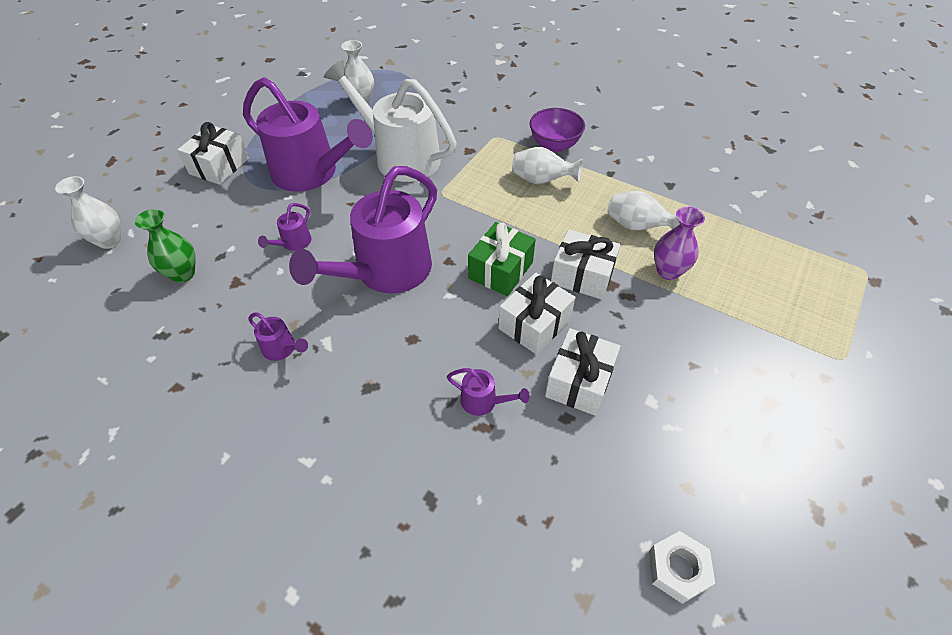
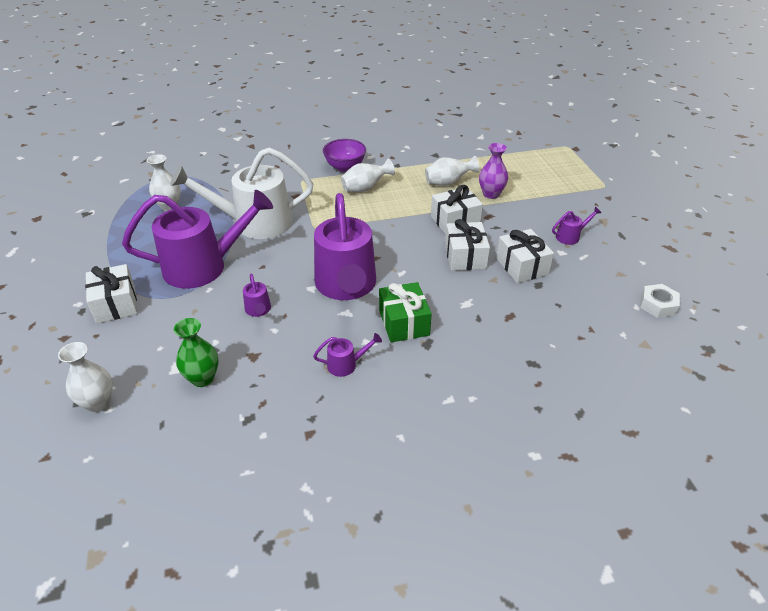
camera: 45 degrees left, 10 degrees down
purple watering can [447,368,530,416] -> purple watering can moved to [552,207,601,245]
green gift [468,222,536,296] -> green gift moved to [379,282,432,342]

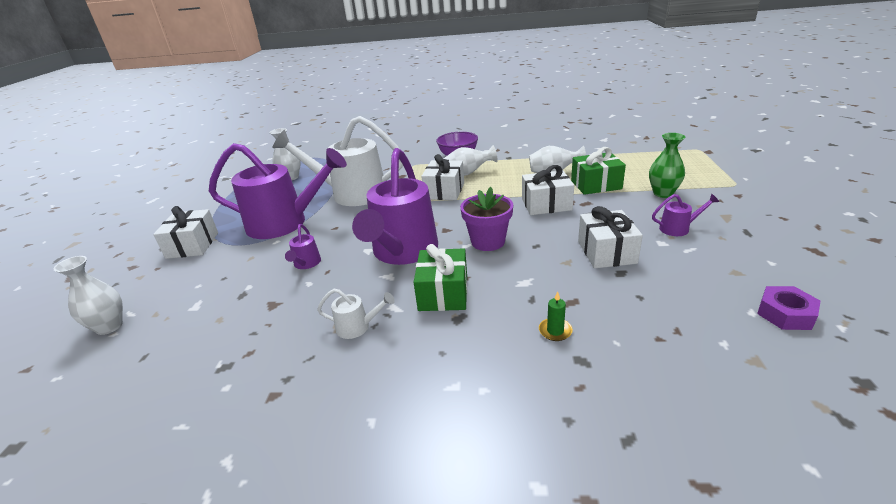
camera: 20 degrees right, 10 degrees down
green vase [174,318,219,387] -> green vase moved to [649,133,685,198]
purple watering can [313,333,382,377] -> white watering can [317,289,395,339]
white gift [445,219,490,271] -> white gift moved to [421,154,464,200]
purple vase [479,143,508,199] -> green gift [571,147,626,195]
white nut [640,284,680,318] -> purple nut [757,286,820,330]
none -> purple flower pot [460,187,513,251]
none -> green candle [539,291,573,341]

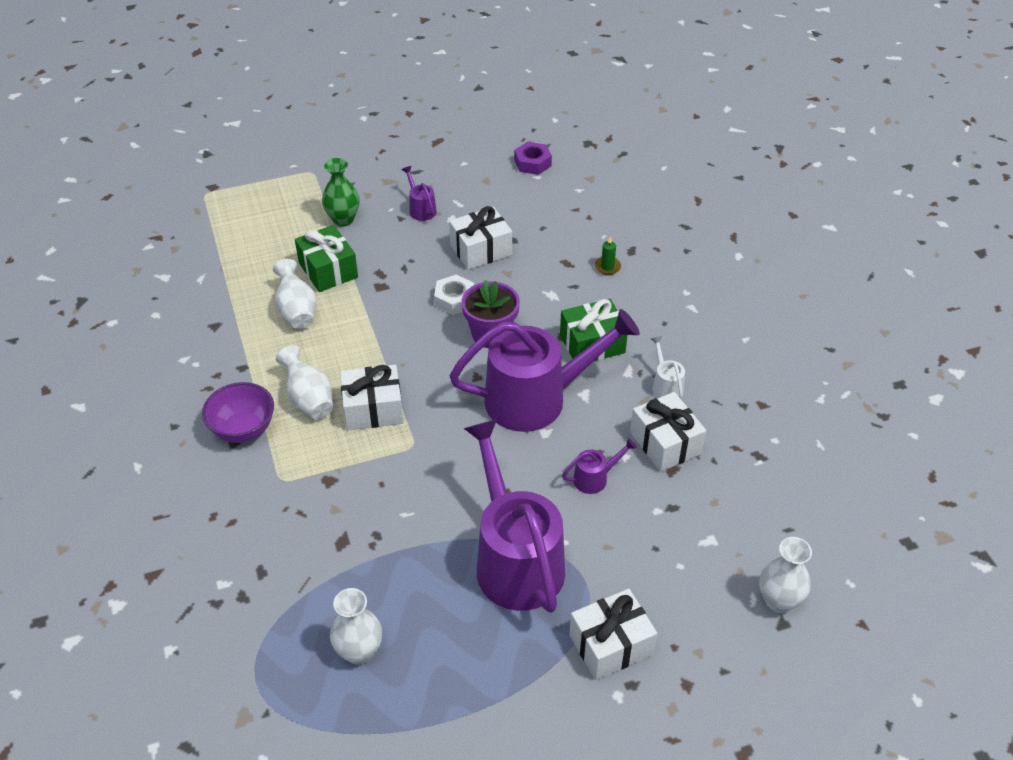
camera: 115 degrees left, 15 degrees up
white watering can [272,116,403,206] -> none
white gift [522,165,574,215] -> white gift moved to [630,392,706,472]
none -> white nut [434,274,474,315]

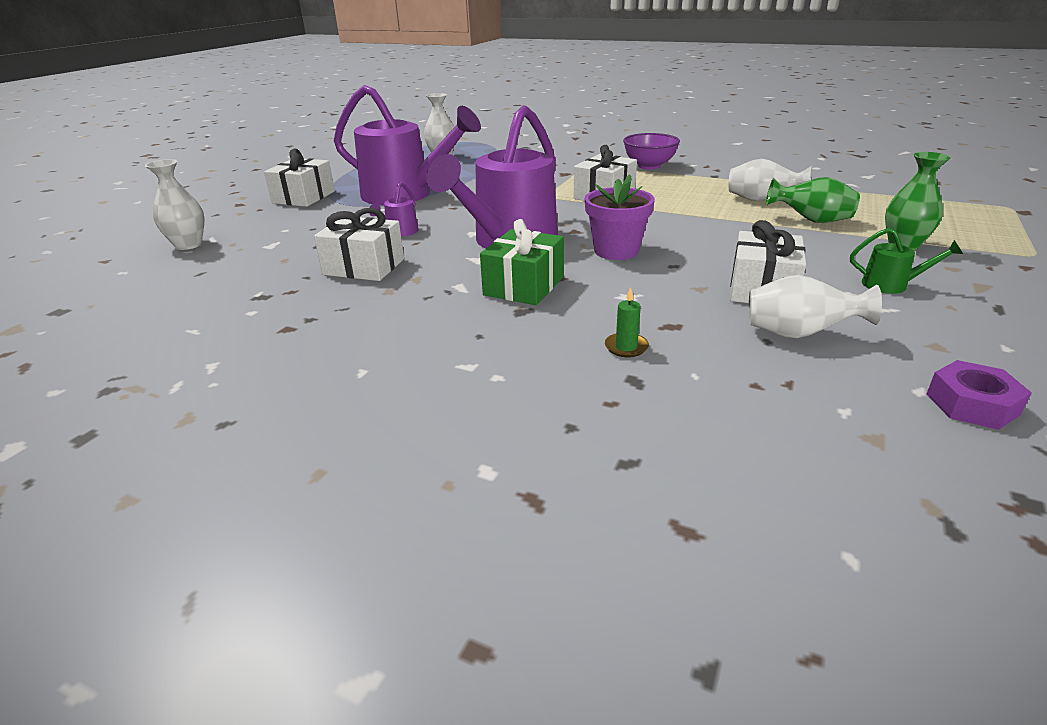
camera: 135 degrees right, 15 degrees down
white vase [276,345,333,419] -> white vase moved to [749,275,882,338]
green gift [295,225,358,292] -> green vase [766,177,860,223]
purple watering can [402,166,437,221] -> green watering can [850,228,963,294]
white nut [434,274,474,315] -> none
white watering can [651,336,685,399] -> none

